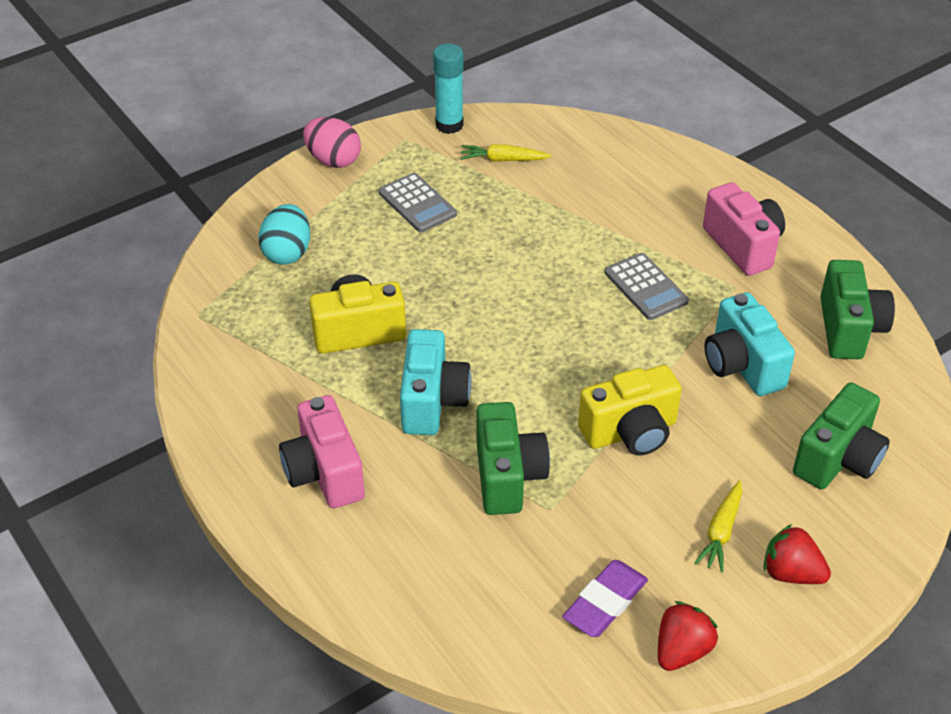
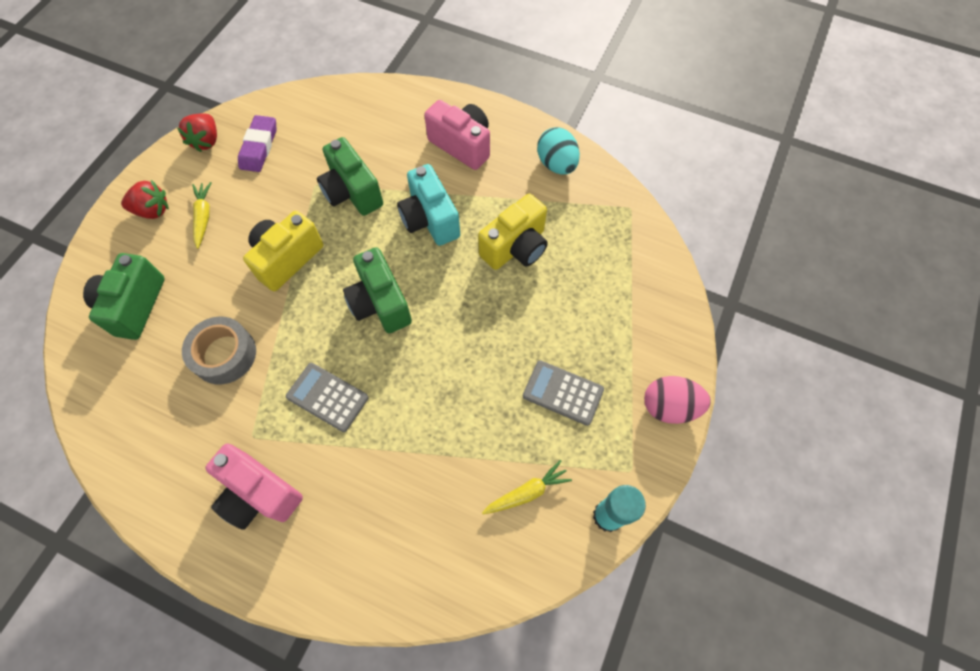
camera: 150 degrees right, 20 degrees up
turquoise egg [258,204,310,265] -> turquoise egg moved to [537,127,580,174]
turquoise camera [705,292,795,396] -> grey tape [182,317,256,385]
green camera [820,260,895,359] -> green camera moved to [343,247,412,333]

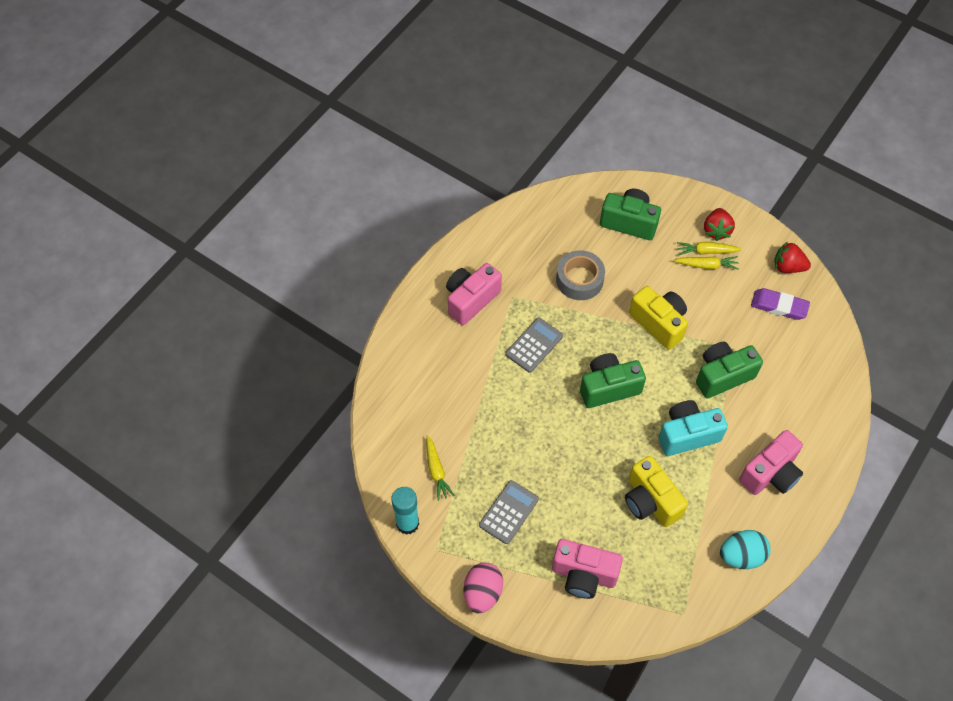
camera: 100 degrees right, 5 degrees down
none -> pink camera [552,539,623,599]
none -> yellow carrot [677,242,742,255]

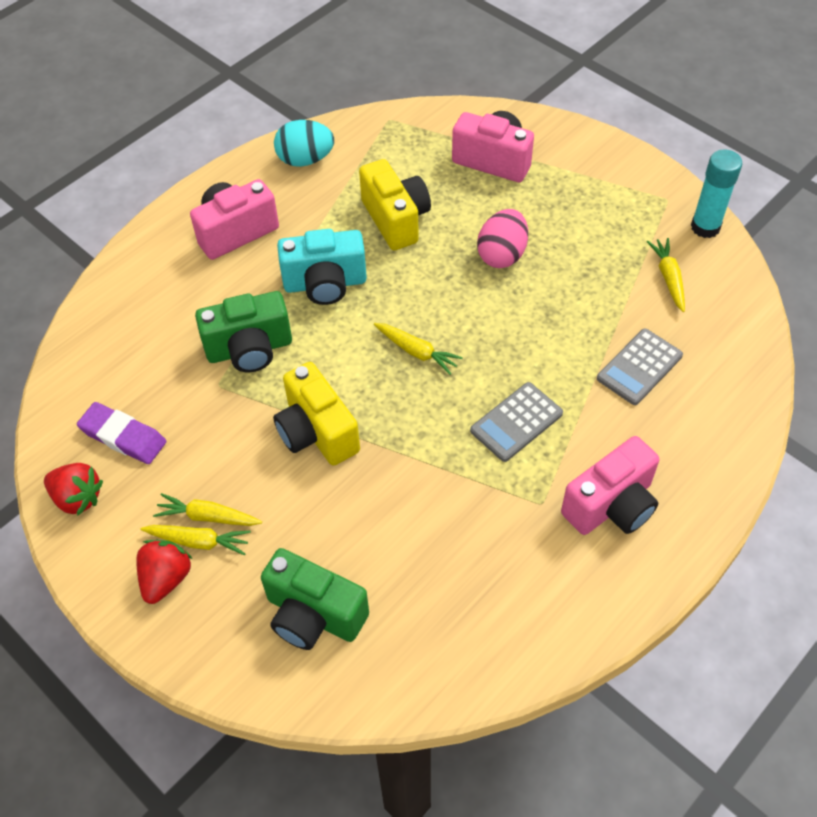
camera: 170 degrees left, 5 degrees down
pink egg [464,562,503,613] -> pink egg moved to [477,209,528,268]
grey calculator [479,480,539,544] -> grey calculator moved to [597,329,683,405]
grey tape [556,250,605,300] -> none
green camera [580,353,646,408] -> yellow carrot [374,323,463,375]

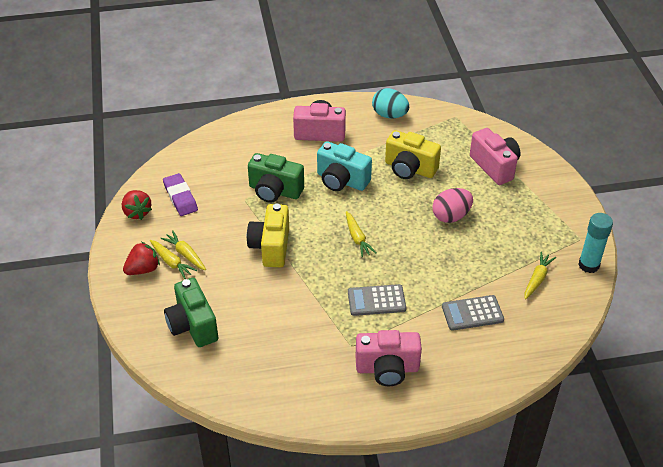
camera: 35 degrees right, 10 degrees down
yellow camera [359,159,431,250] -> yellow camera turned 105 degrees clockwise [385,130,441,179]

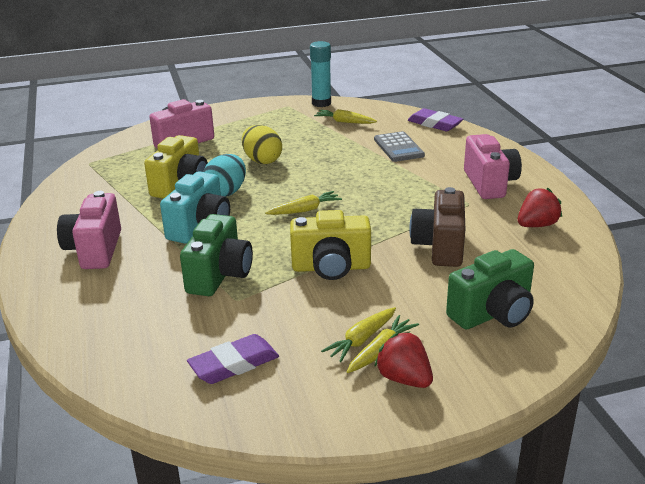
camera: 95 degrees left, 15 degrees down
red strawberry [122,190,152,220] -> red strawberry moved to [518,188,562,227]
grey calculator [348,284,406,316] -> none
turquoise egg [372,88,409,119] -> turquoise egg moved to [203,154,246,197]
pink egg [432,188,473,223] -> yellow egg [242,125,282,164]
none -> purple eraser [408,108,463,131]
none -> brown camera [409,187,465,267]

